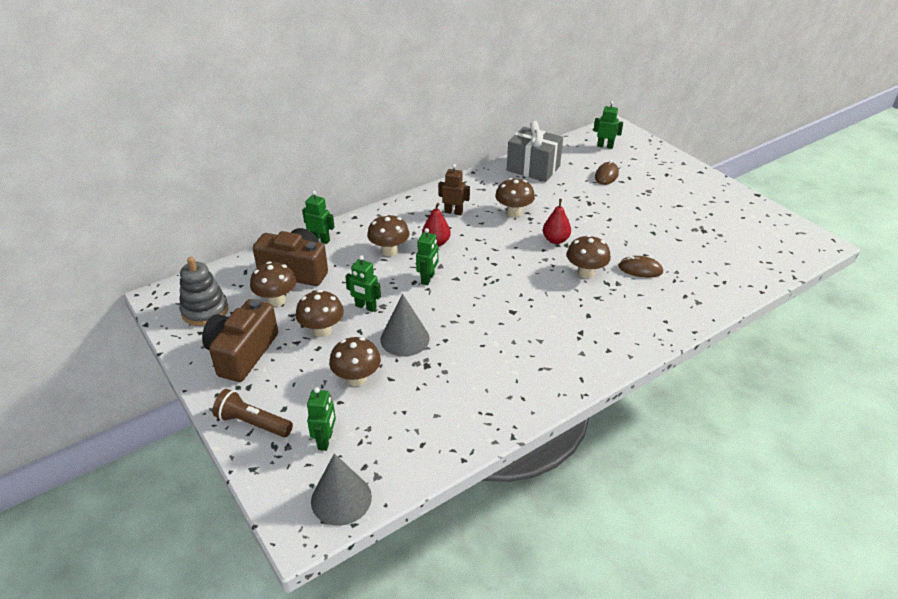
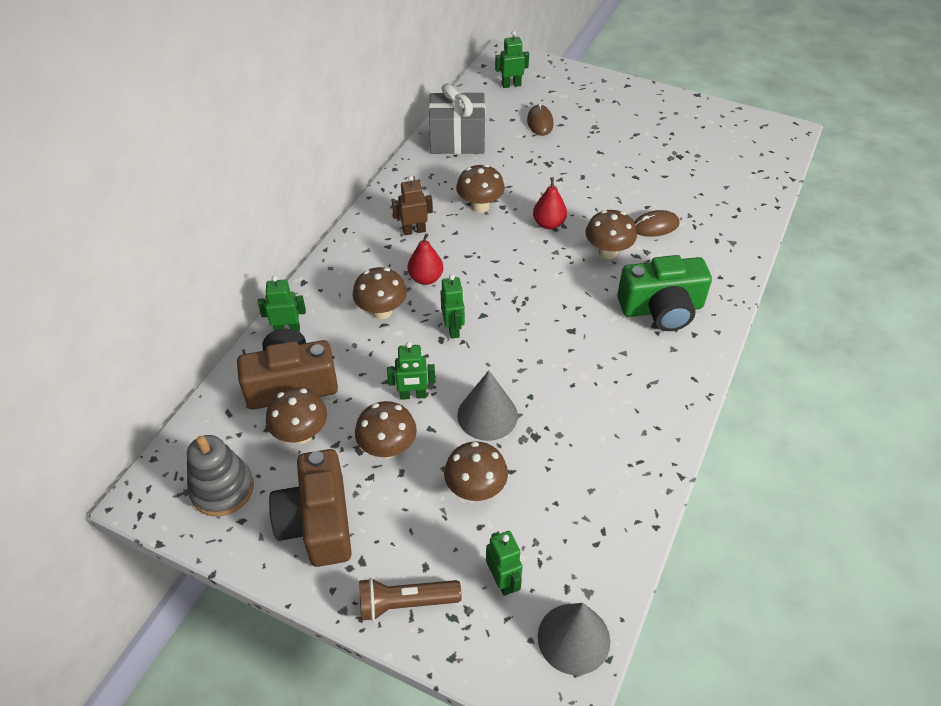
camera: 30 degrees left, 10 degrees up
none -> green camera [617,255,712,331]

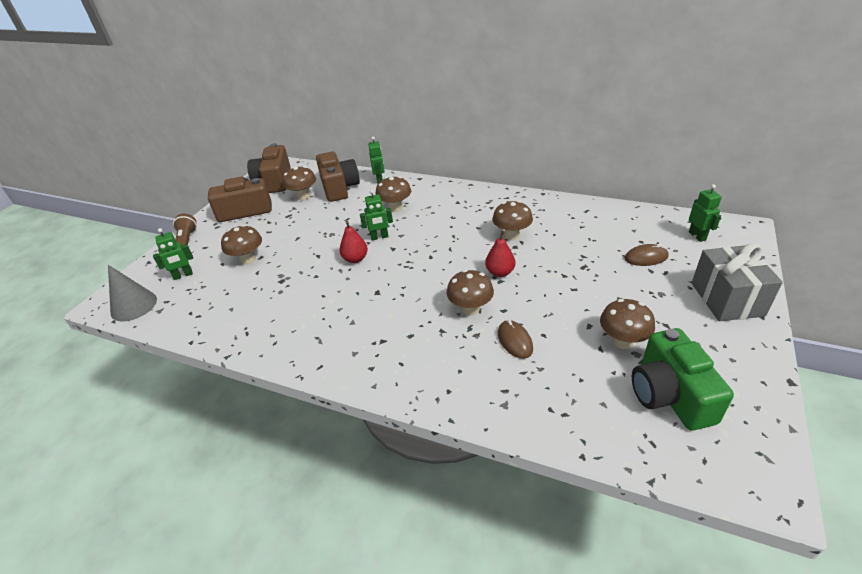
camera: 90 degrees right, 10 degrees down
grey stacking toy [187,435,254,517] -> brown camera [247,143,291,193]
brown mushroom [355,401,417,458] -> brown mushroom moved to [600,299,655,349]
green robot [387,342,435,400] -> none
brown robot [392,176,433,235] -> none
red pear [408,233,443,285] -> red pear moved to [339,221,368,263]
grey gift [429,83,485,154] -> grey gift moved to [692,243,783,321]
grey cone [457,370,518,441] -> none
green camera [617,255,712,331] -> green camera moved to [632,328,734,430]

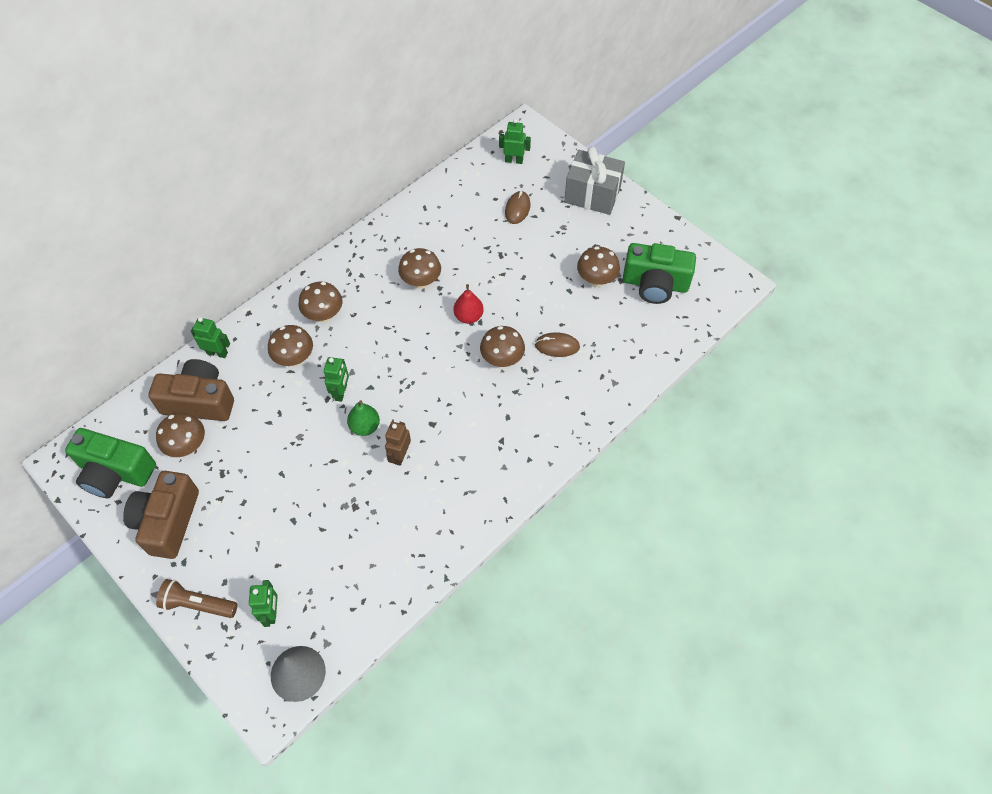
camera: 70 degrees left, 20 degrees up
brown mushroom [221,225,262,264] -> brown mushroom moved to [298,282,342,322]
brown camera [247,143,291,193] -> green camera [65,428,156,498]
red pear [339,221,368,263] -> green pear [347,400,380,436]
none -> brown robot [385,422,411,466]

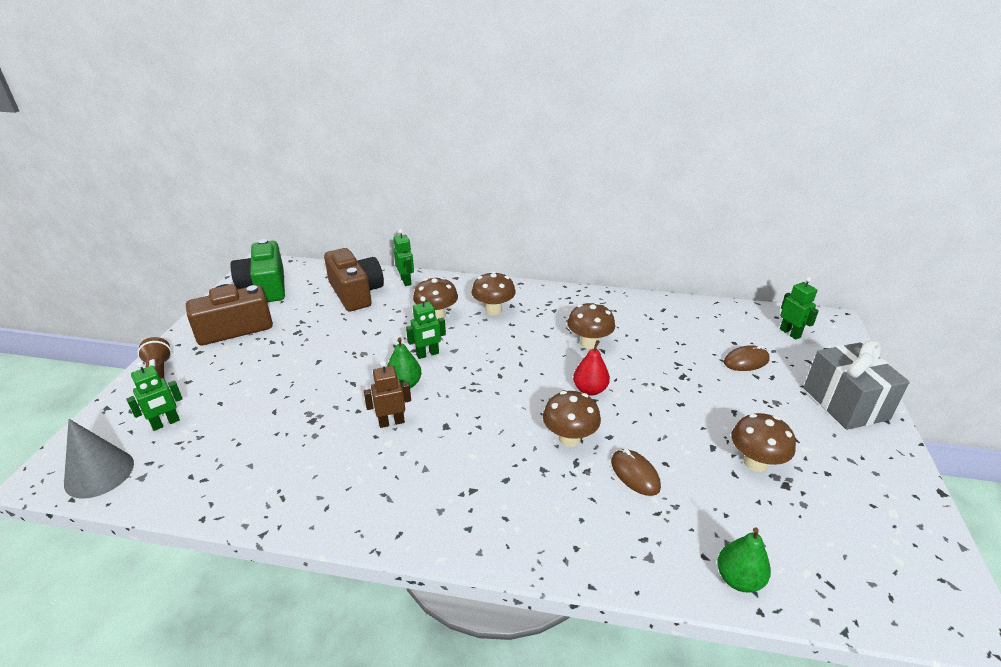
camera: 55 degrees right, 25 degrees down
brown mushroom [156,412,205,457] -> none
green camera [623,243,696,304] -> none
none -> green pear [717,527,771,592]

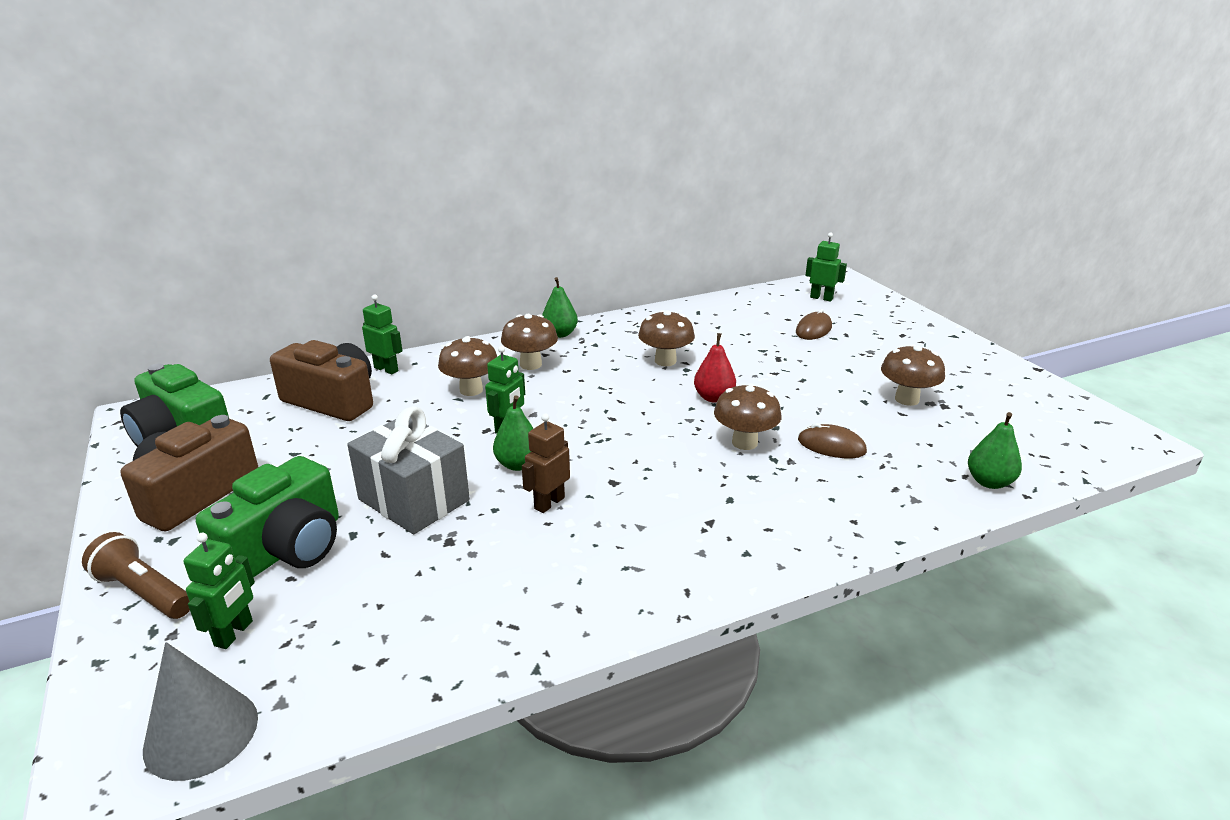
camera: 35 degrees left, 5 degrees down
grey gift [804,340,910,430] -> grey gift moved to [347,406,470,534]
none -> green camera [196,456,339,578]
none -> green pear [542,277,578,338]

